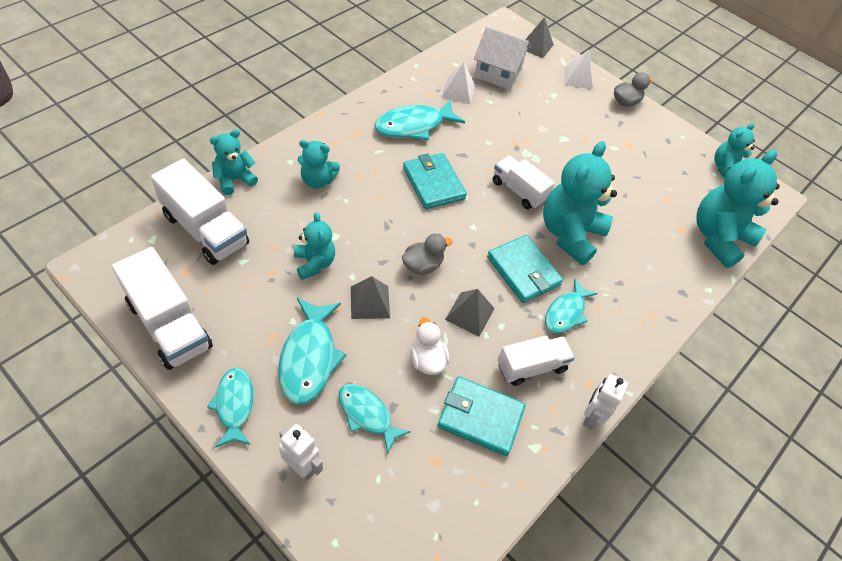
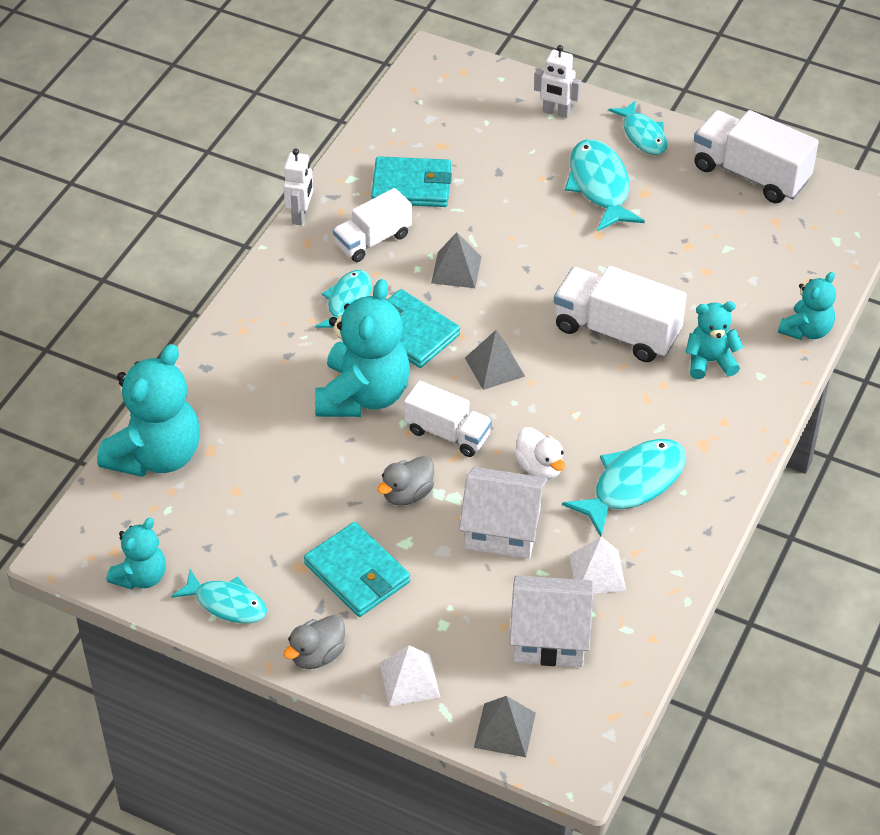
camera: 170 degrees right, 5 degrees down
white truck [151,159,249,265] -> white truck moved to [554,266,687,362]
turquoise teddy bear [294,213,335,280] -> none
turquoise fish [338,384,411,453] -> turquoise fish moved to [171,569,267,624]
grey pyramid [351,276,390,319] -> grey pyramid moved to [465,330,525,390]
grey duck [402,234,452,275] -> grey duck moved to [377,456,434,506]
turquoise wallet [403,153,467,209] -> turquoise wallet moved to [304,522,410,617]
white duck [411,317,450,375] -> white duck moved to [514,427,565,480]
none -> white house [459,467,548,559]

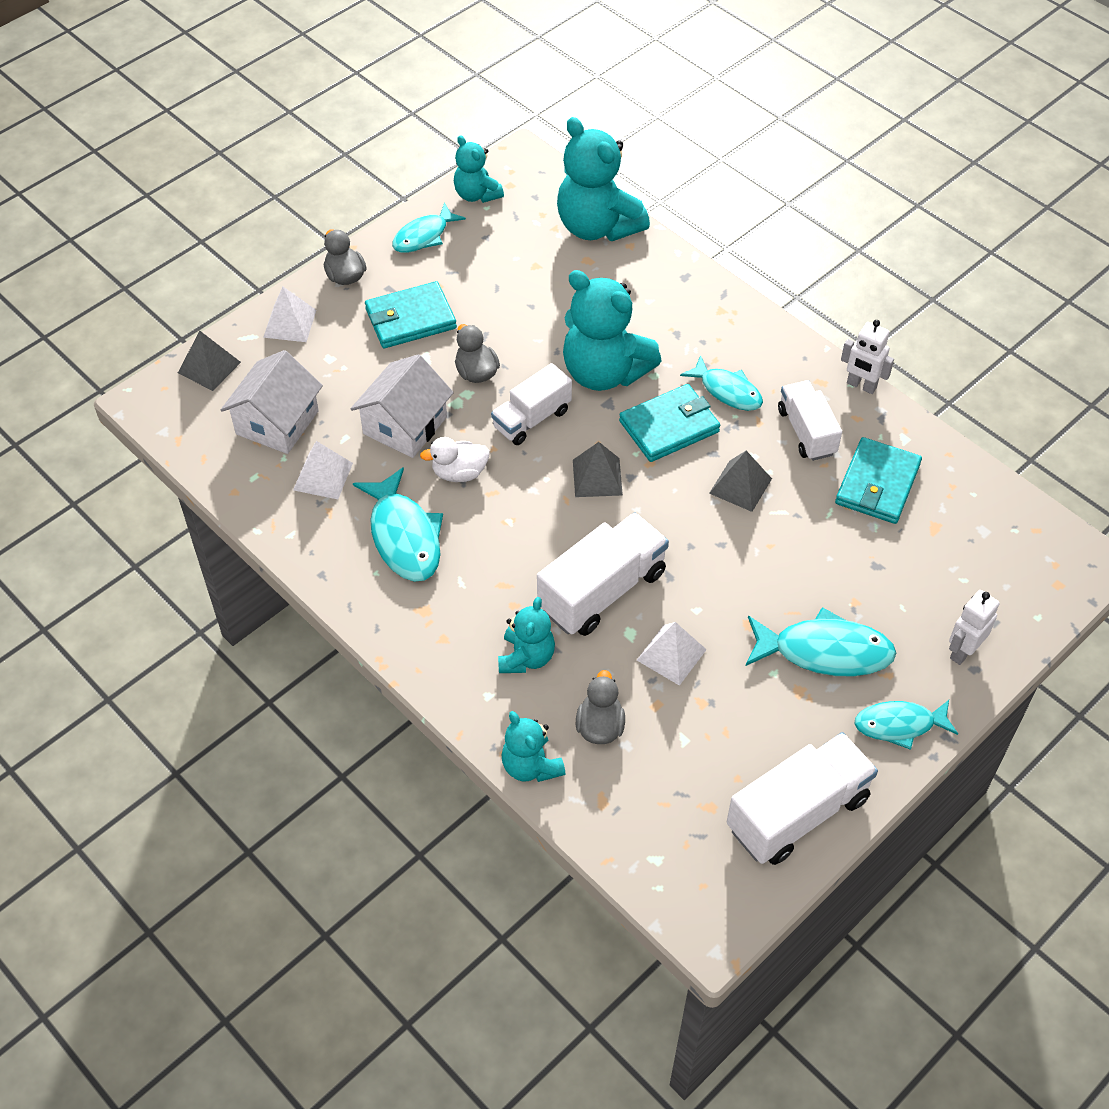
camera: 110 degrees right, 5 degrees up
none -> grey duck [576,670,625,744]
none -> white pyramid [637,622,707,686]

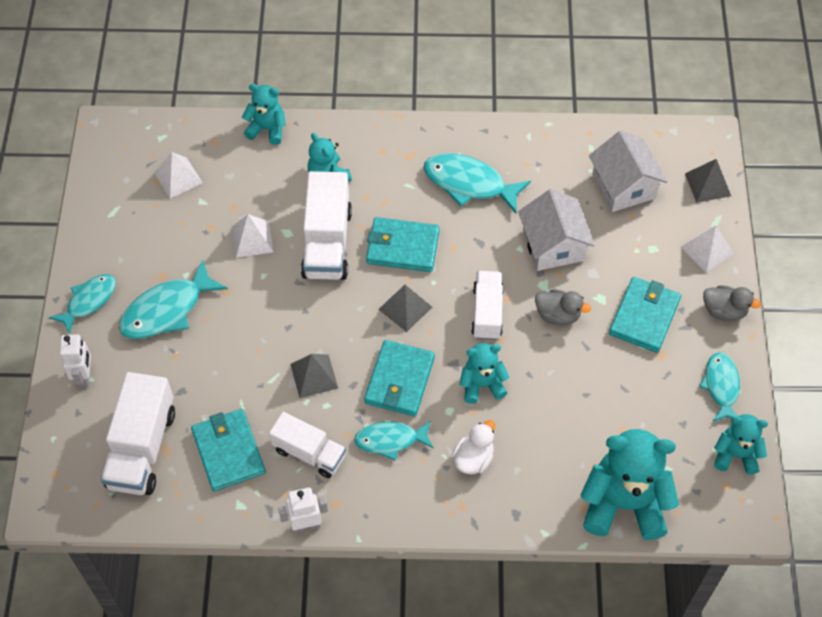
camera: 135 degrees right, 5 degrees up
white pyramid [293,441,353,499] -> white pyramid moved to [154,152,203,198]
white duck [420,437,490,482] -> white duck moved to [452,420,495,474]
turquoise teddy bear [563,270,662,391] -> turquoise teddy bear [460,343,509,404], size x0.55
grey duck [576,670,625,744] -> none
white truck [727,732,878,865] -> white truck moved to [100,372,175,495]
none -> turquoise wallet [366,217,440,272]

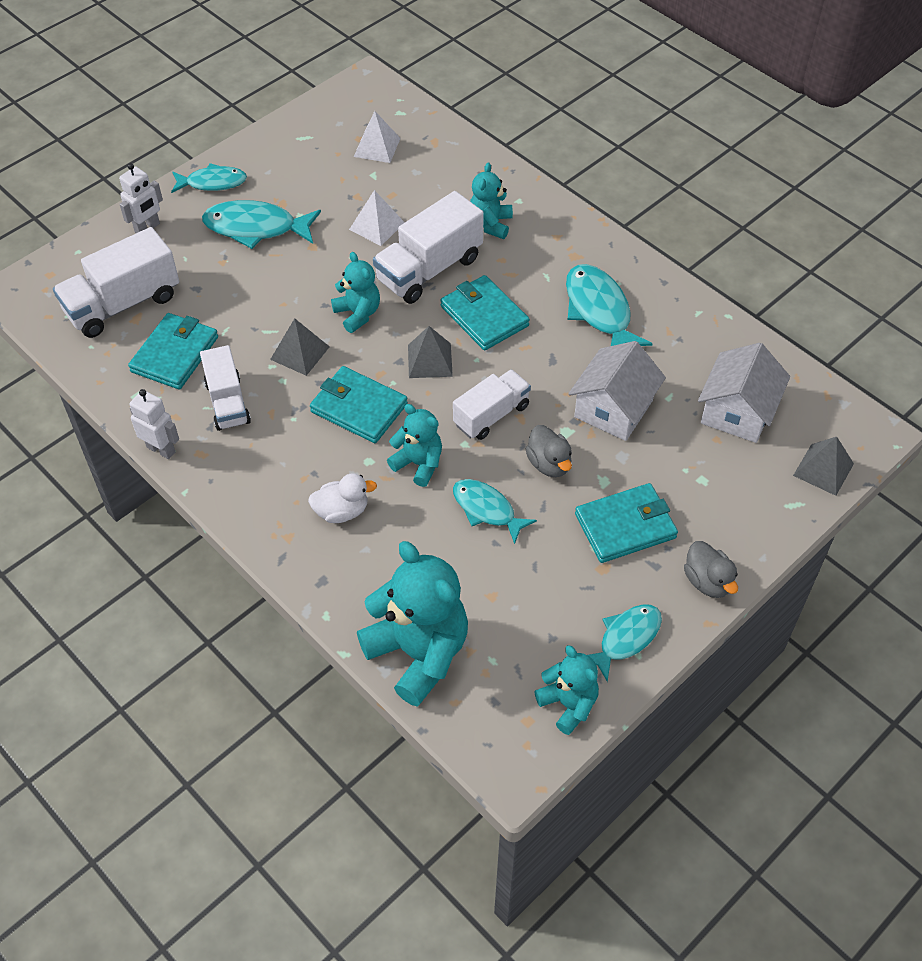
camera: 45 degrees right, 5 degrees down
turquoise teddy bear [242,84,286,145] -> turquoise teddy bear moved to [331,252,380,333]
turquoise fish [354,420,434,460] -> turquoise fish moved to [453,479,537,544]
turquoise wallet [364,340,435,416] -> turquoise wallet turned 60 degrees clockwise [310,366,408,443]
white pyramid [681,225,734,273] -> none

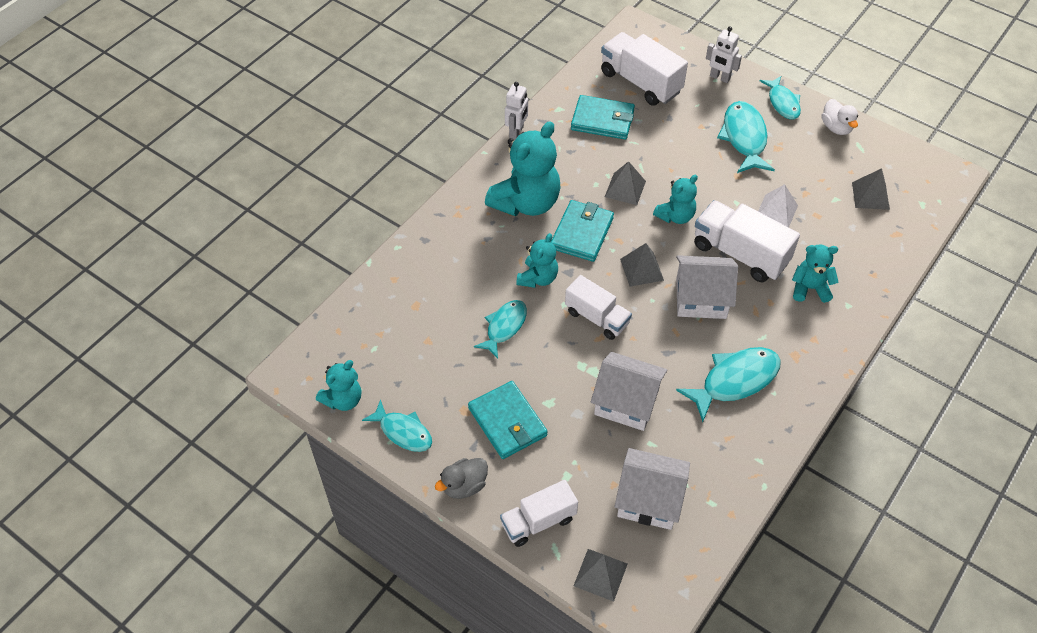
camera: 80 degrees right, 0 degrees up
white truck [200,345,251,431] -> white truck moved to [500,480,578,547]
white duck [308,473,377,523] -> white duck moved to [822,99,858,135]
white pyramid [354,111,400,163] -> grey pyramid [852,168,890,210]
turquoise teddy bear [357,541,468,707] -> turquoise teddy bear moved to [485,121,561,216]
turquoise wallet [440,275,530,351] -> white house [676,255,738,319]
grey duck [525,425,572,477] -> none

